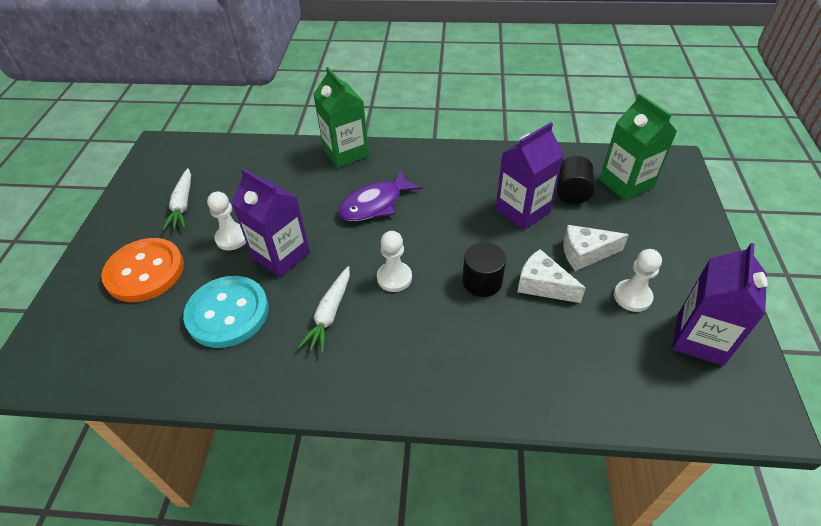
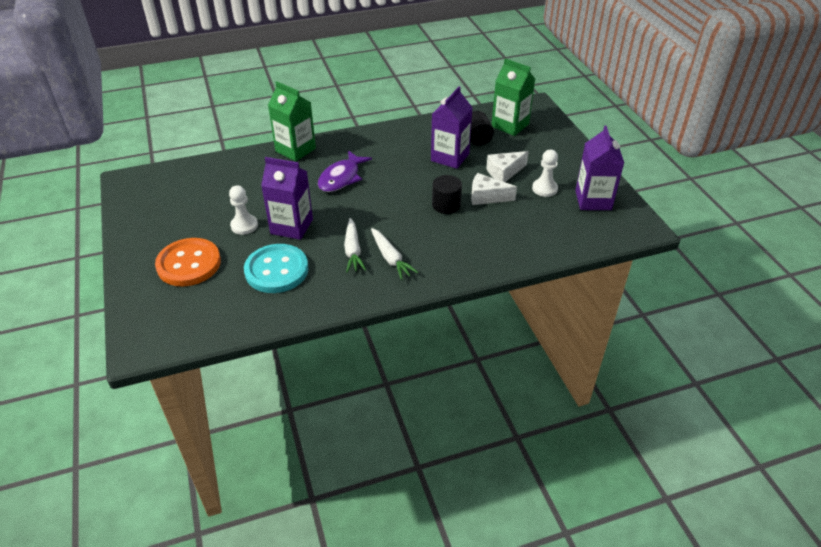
camera: 25 degrees left, 5 degrees down
white carrot [163,168,191,230] -> white carrot moved to [371,228,418,280]
white pawn [377,231,412,292] -> none

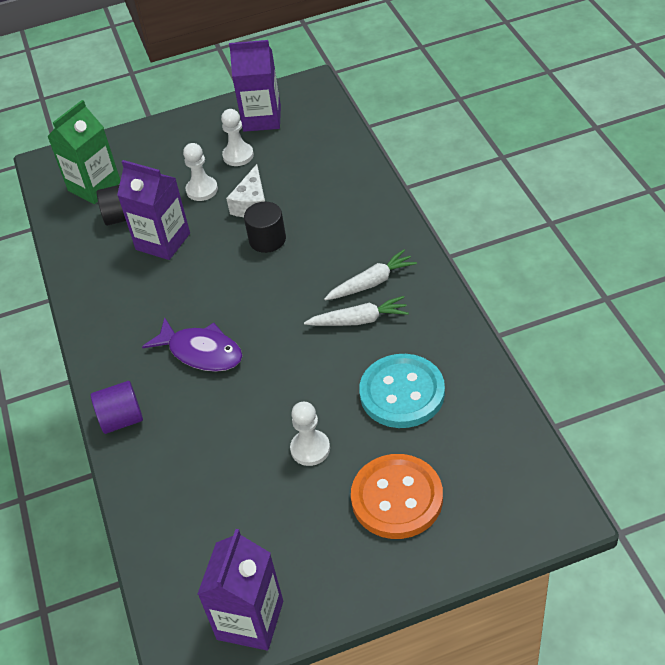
camera: 85 degrees left, 5 degrees up
purple carton [261,157,313,240] -> purple carton moved to [198,529,283,651]
green carton [268,81,316,161] -> purple cylinder [91,381,143,434]
white cheese [486,151,529,182] -> white pawn [183,143,218,201]

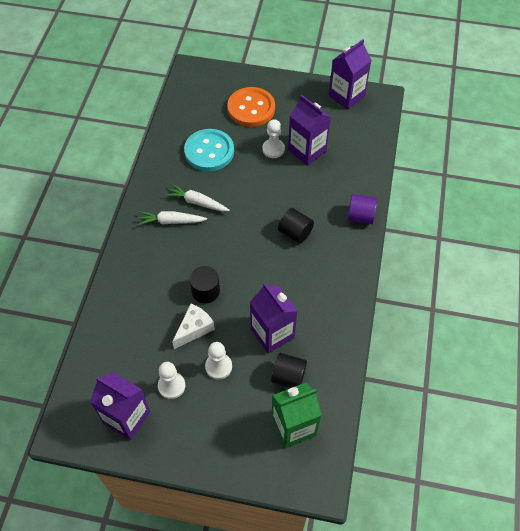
camera: 155 degrees left, 10 degrees up
purple fish [142,317,243,372] -> black cylinder [278,208,314,244]
none -> purple carton [288,95,331,166]

